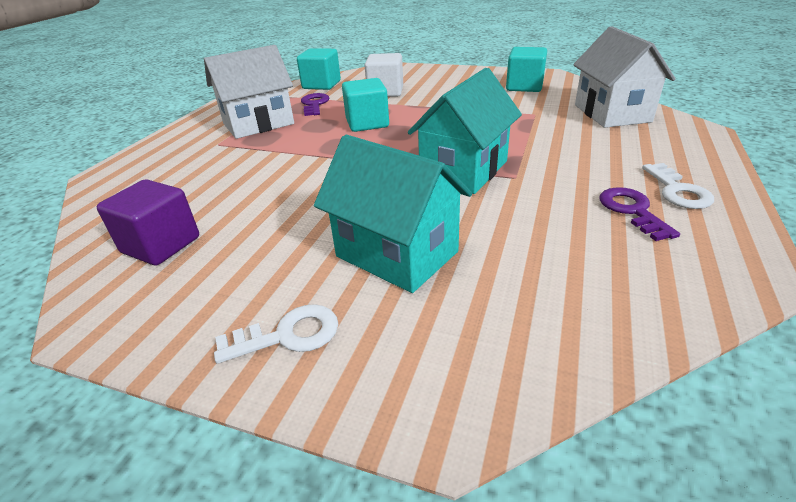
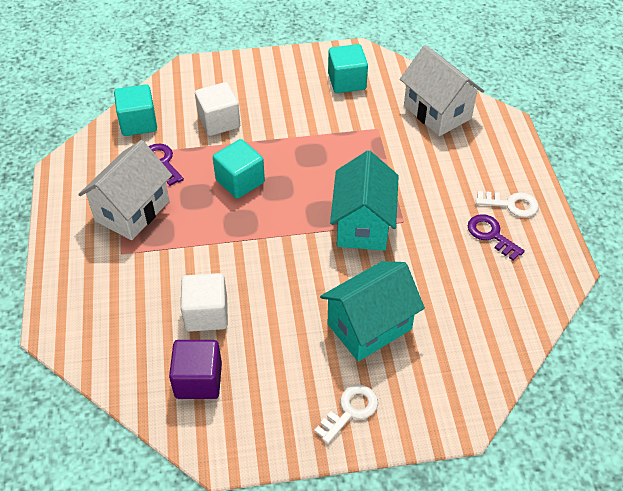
camera: 30 degrees left, 15 degrees up
turquoise house [314,134,472,293] -> turquoise house turned 45 degrees counterclockwise [320,261,425,362]
white key [642,163,714,209] -> white key turned 45 degrees counterclockwise [476,191,539,217]
none -> white cube [181,273,228,332]

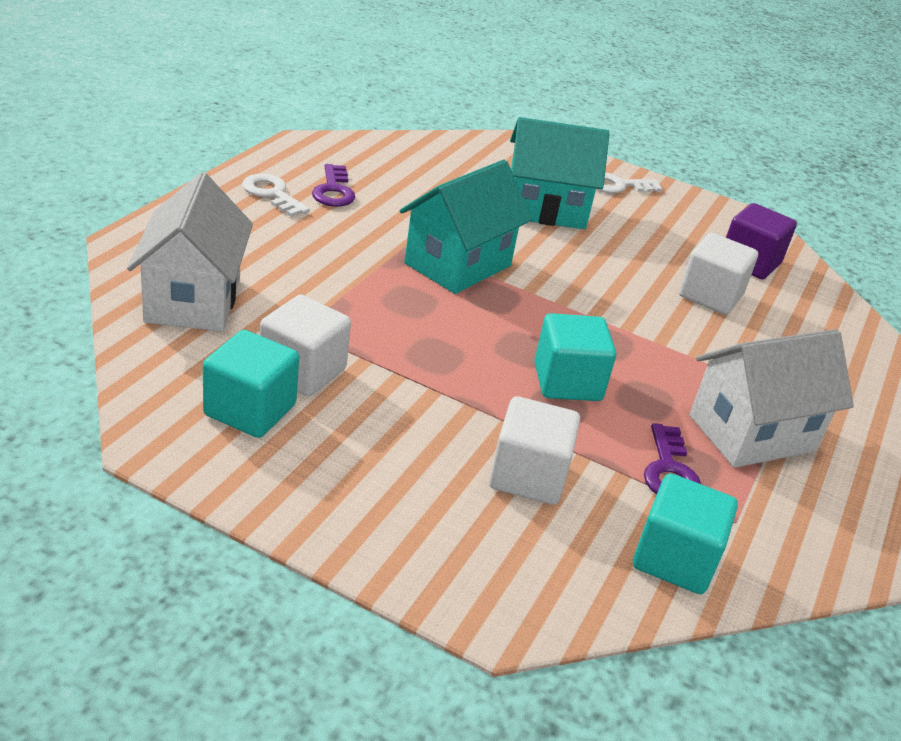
camera: 150 degrees left, 15 degrees down
none -> white cube [260,295,351,396]

